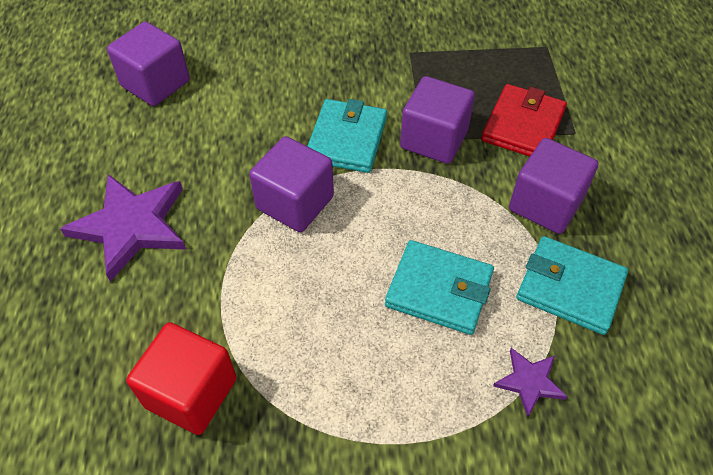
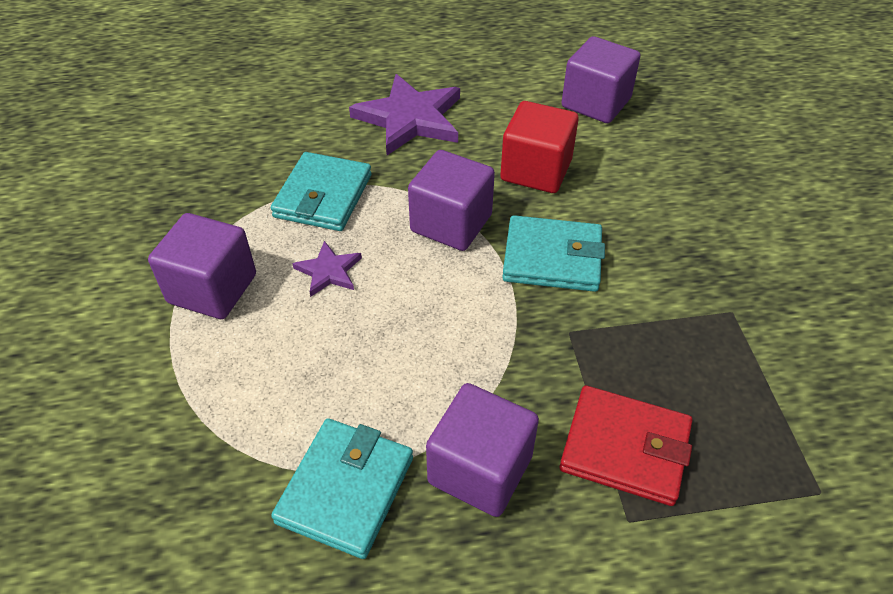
camera: 85 degrees right, 5 degrees down
red cube [126,322,237,435] -> red cube moved to [500,101,579,193]
turquoise wallet [385,240,494,335] -> turquoise wallet moved to [271,152,372,231]
purple cube [400,76,475,164] -> purple cube moved to [148,213,256,319]
purple star [493,348,568,417] -> purple star moved to [292,241,362,297]

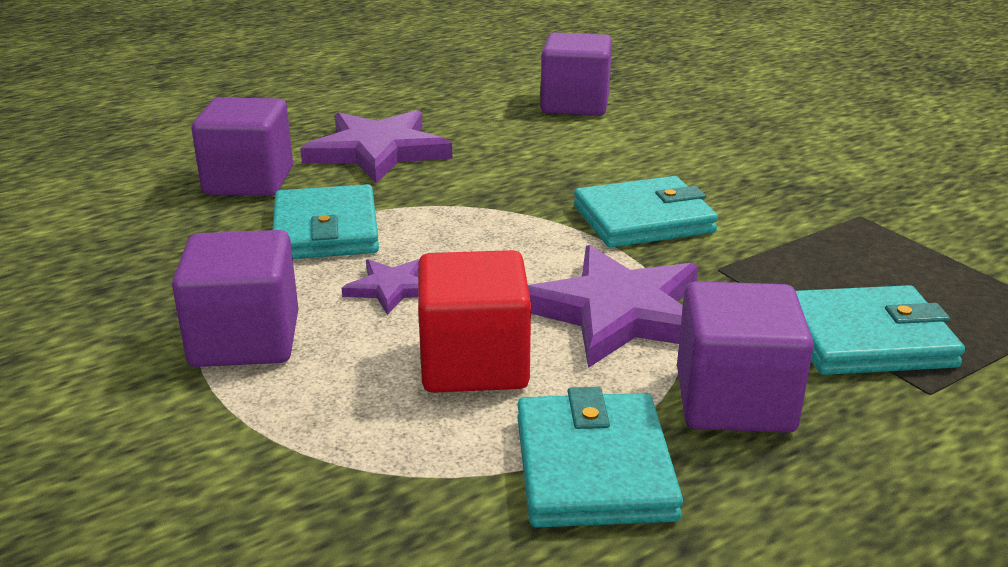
camera: 25 degrees left, 20 degrees down
purple cube [408,150,495,251] -> purple cube moved to [191,97,293,196]
red cube [500,101,579,193] -> red cube moved to [418,250,531,393]
red wallet [559,385,693,506] -> turquoise wallet [796,285,965,375]
none -> purple star [528,245,698,368]

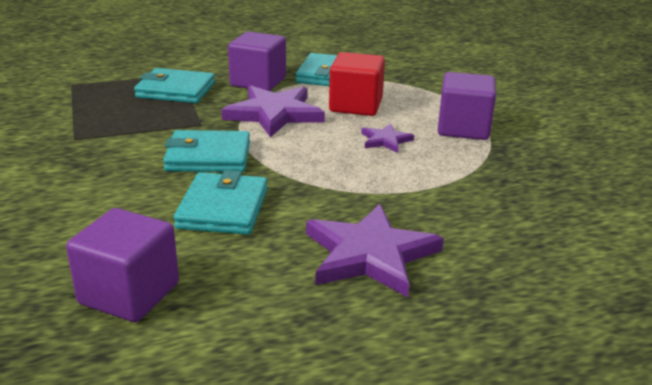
camera: 165 degrees left, 0 degrees up
purple cube [191,97,293,196] -> none
turquoise wallet [273,184,379,259] -> turquoise wallet moved to [174,170,268,235]

